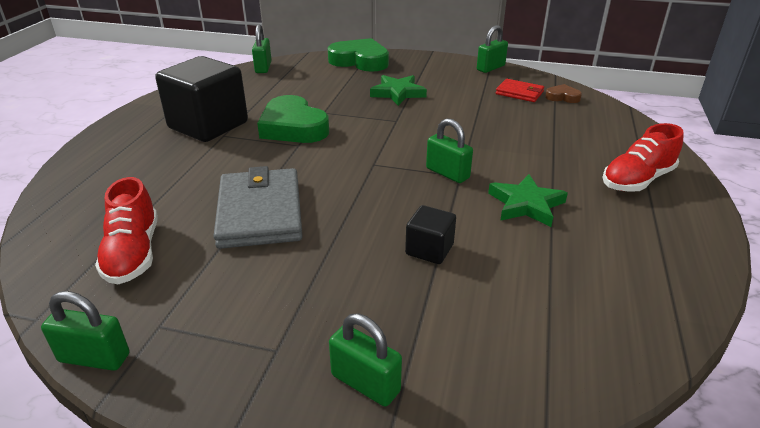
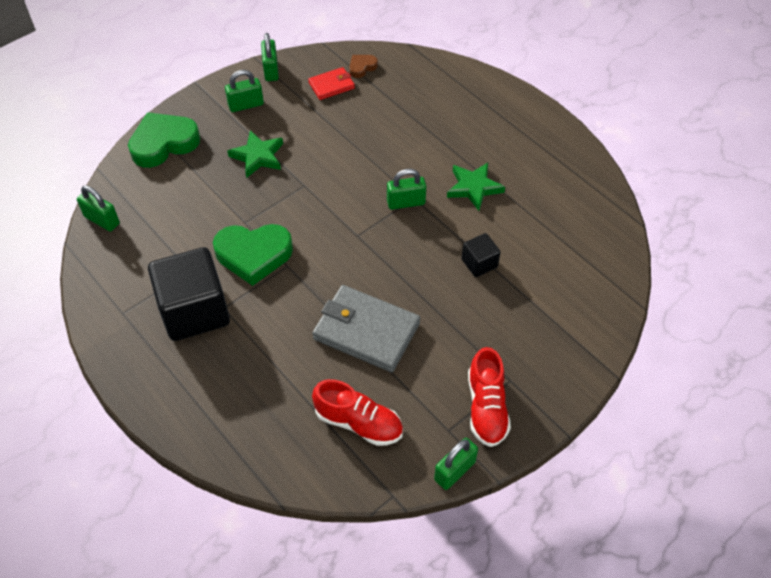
camera: 55 degrees left, 20 degrees up
green padlock [329,314,402,407] -> green padlock moved to [225,70,264,112]
red shoe [602,123,684,192] -> red shoe moved to [468,347,511,447]

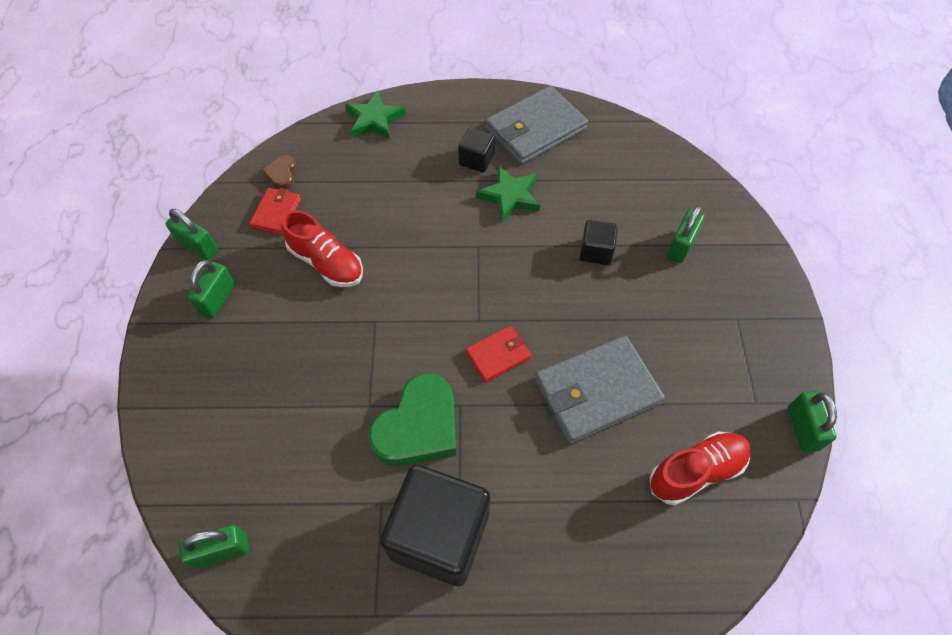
camera: 50 degrees left, 5 degrees up
green heart [128,112,200,168] -> none
green star [227,130,283,178] -> green star moved to [345,91,406,140]
green padlock [387,169,426,210] -> green padlock moved to [667,206,705,263]
red shoe [468,347,511,447] -> red shoe moved to [281,210,363,287]
none -> black cube [458,127,495,172]
none -> red wallet [466,326,532,382]
none -> grey wallet [485,86,588,165]

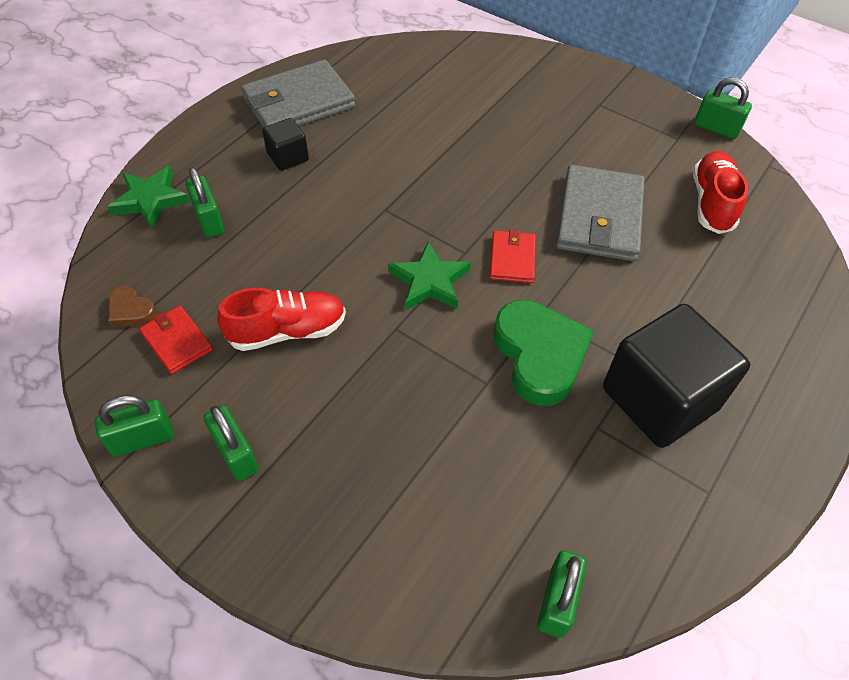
camera: 55 degrees left, 5 degrees down
green star [476,165,540,222] -> green star moved to [388,241,471,310]
grey wallet [485,86,588,165] -> grey wallet turned 60 degrees clockwise [241,59,355,127]
black cube [580,220,618,265] -> none
green padlock [667,206,705,263] -> green padlock moved to [185,167,224,238]

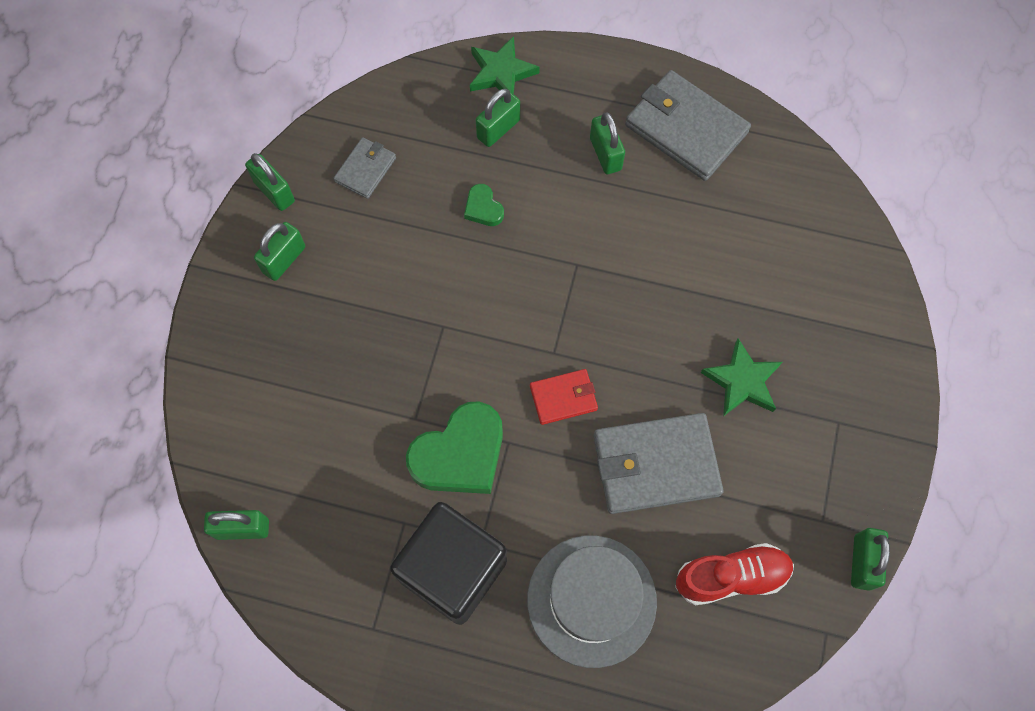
camera: 70 degrees right, 15 degrees up
brown heart [108,286,157,327] -> none
red wallet [139,305,213,374] -> grey wallet [333,137,396,199]
red shoe [217,288,346,351] -> none
black cube [262,118,309,171] -> green padlock [590,112,625,174]
green star [388,241,471,310] -> green star moved to [701,338,782,417]
none -> green heart [464,184,504,226]
none -> grey hat [527,535,657,668]

